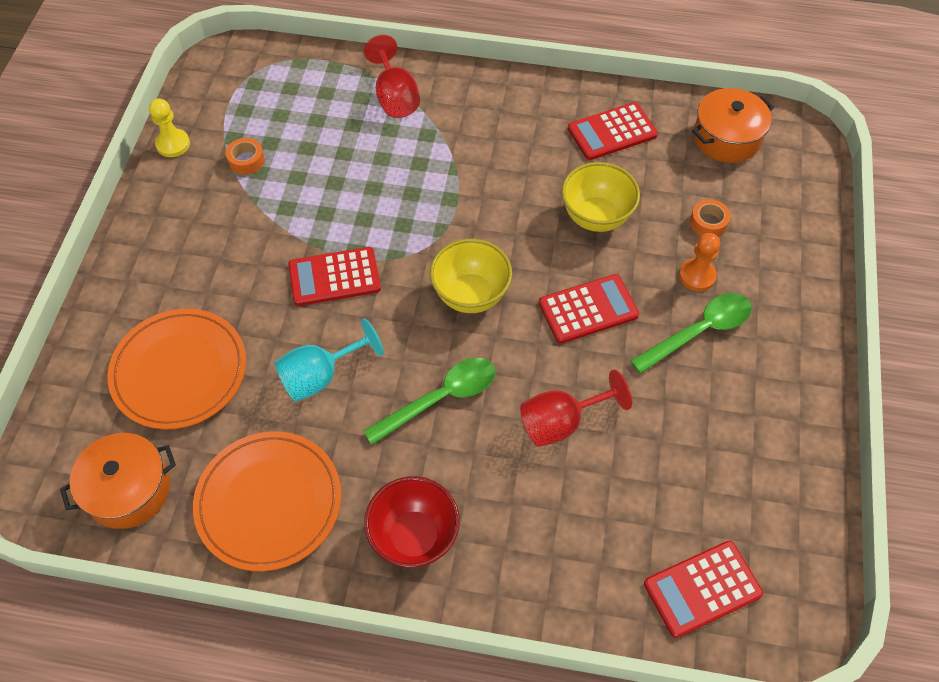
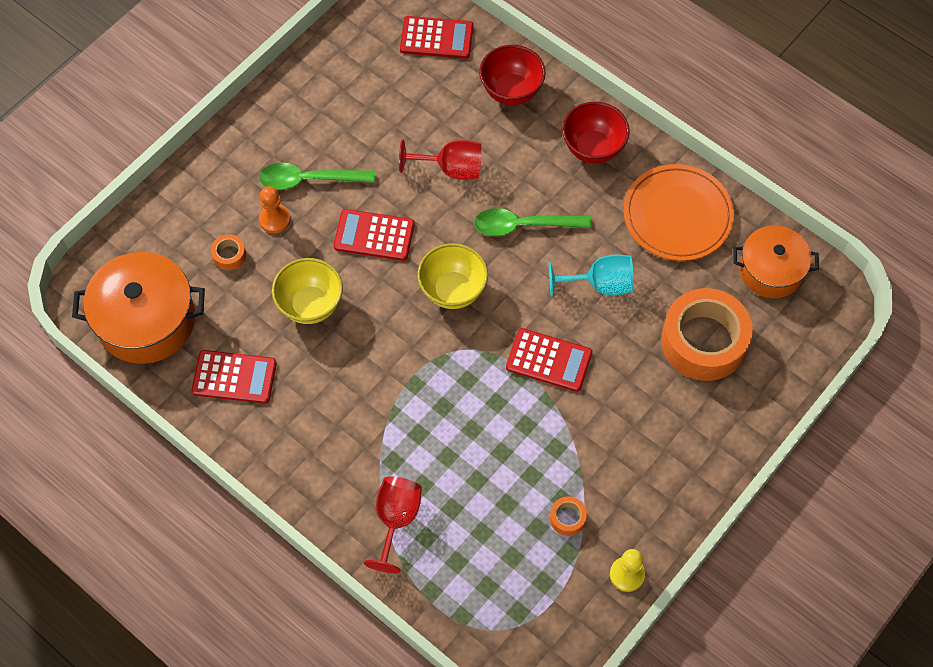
camera: 150 degrees left, 5 degrees up
orange plate [107,309,246,430] -> orange tape [661,288,753,381]
orange pot [692,88,774,163] -> orange pot [72,252,205,364], size x1.50
none -> red bowl [479,45,545,105]

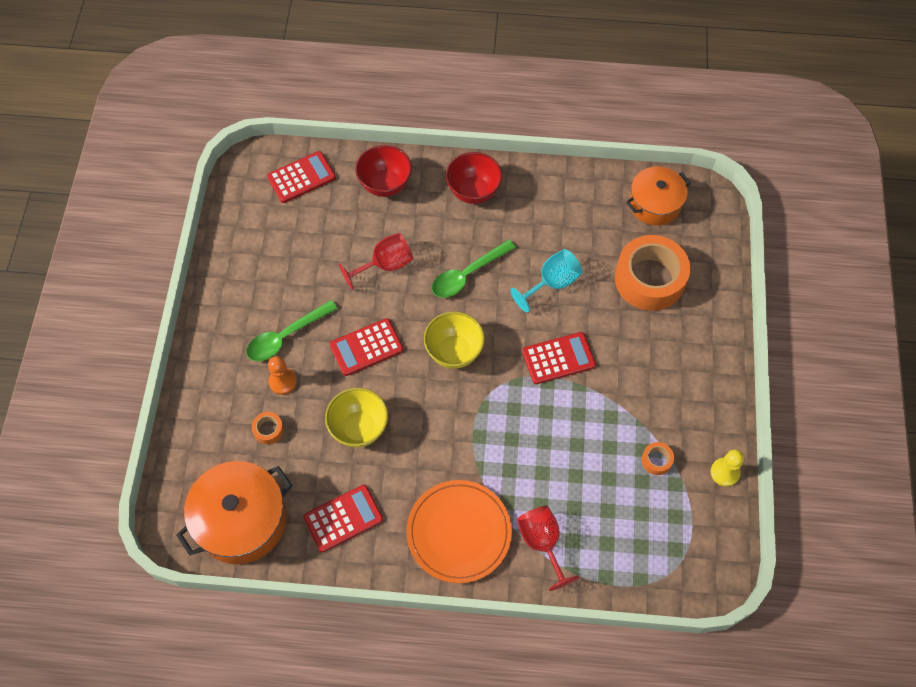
camera: 35 degrees left, 0 degrees up
orange plate [623,164,734,261] -> orange plate moved to [406,480,512,583]

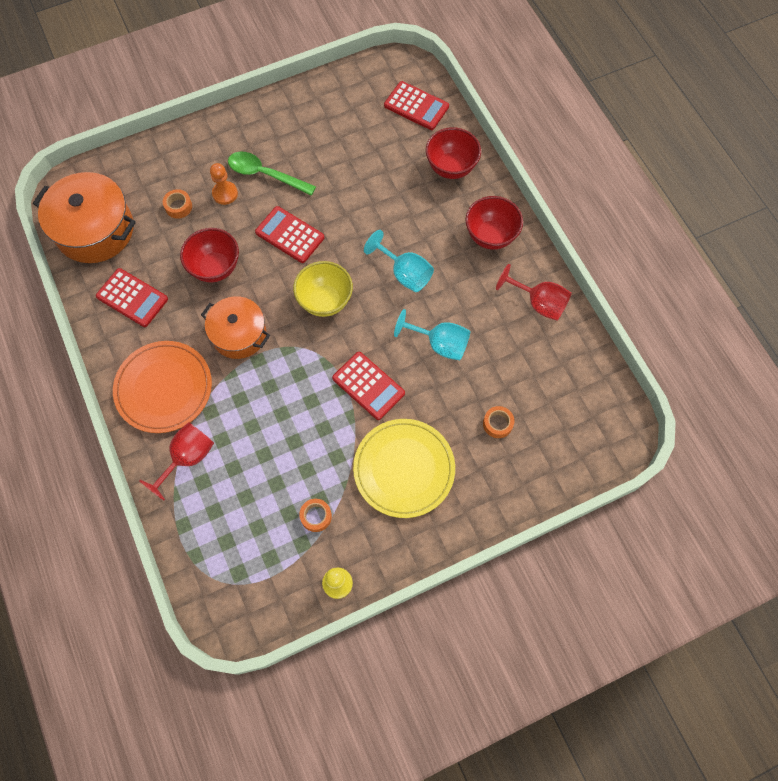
camera: 60 degrees right, 5 degrees up
yellow bowl [325,388,388,447] -> red bowl [180,228,239,282]
red goblet [339,233,413,290] -> red goblet moved to [496,264,572,321]
green spoon [432,239,516,298] -> turquoise goblet [364,230,434,292]
orange tape [615,235,690,311] -> orange tape [483,406,514,438], size x0.40
orange pot [626,167,691,226] -> orange pot moved to [201,296,270,359]
none -> yellow plate [353,419,455,518]

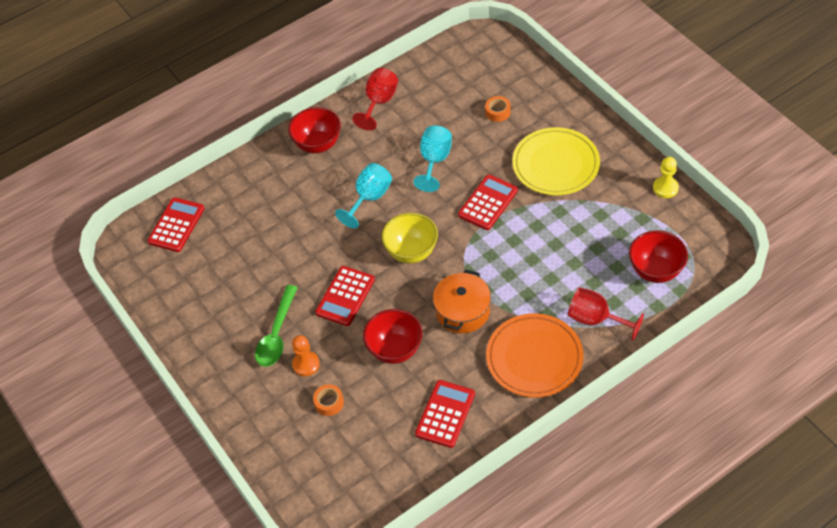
camera: 95 degrees left, 15 degrees down
orange pot [33,172,136,263] -> none
orange tape [299,499,332,532] -> none
red bowl [426,127,481,179] -> red bowl moved to [629,230,688,283]

